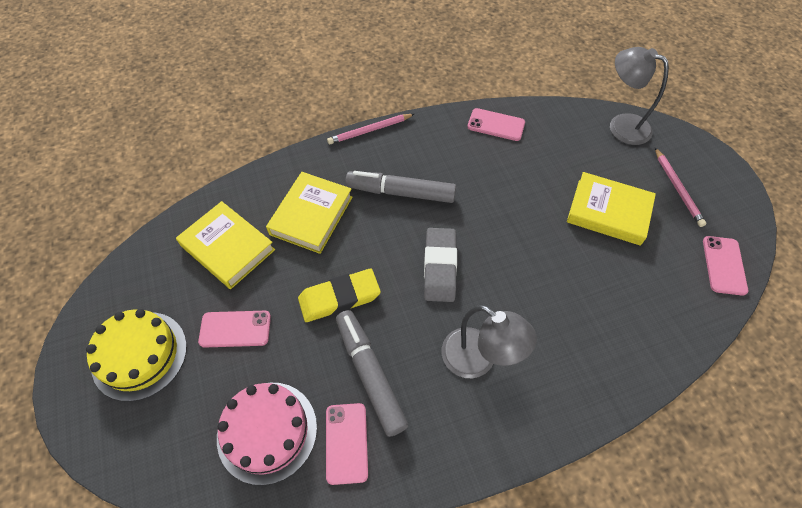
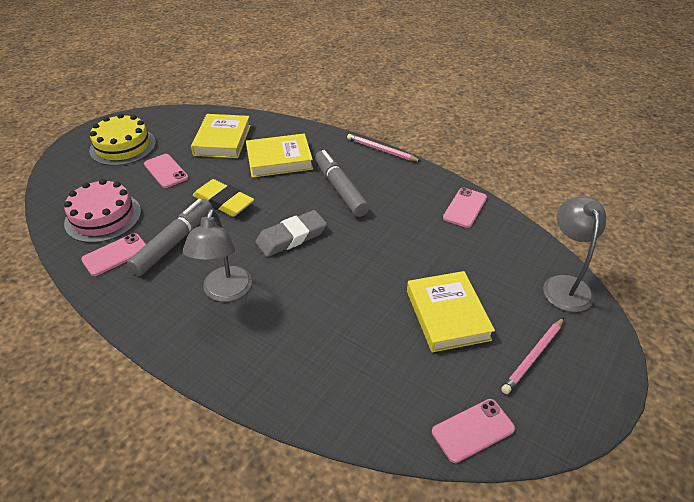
camera: 55 degrees right, 15 degrees down
pink phone [467,108,525,141] -> pink phone turned 45 degrees clockwise [443,188,487,228]

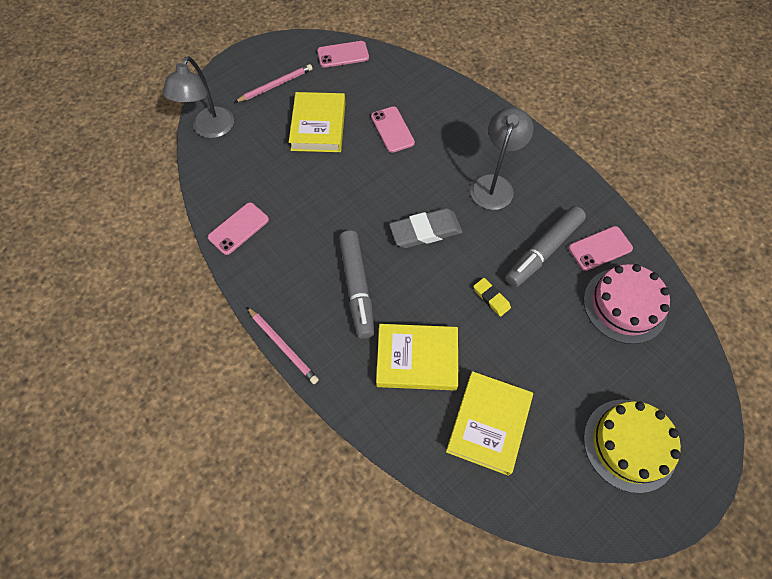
camera: 165 degrees left, 20 degrees up
pink phone [144,154,188,188] -> pink phone moved to [371,106,415,153]
yellow eraser [193,179,254,217] -> yellow eraser [473,278,511,317], size x0.55

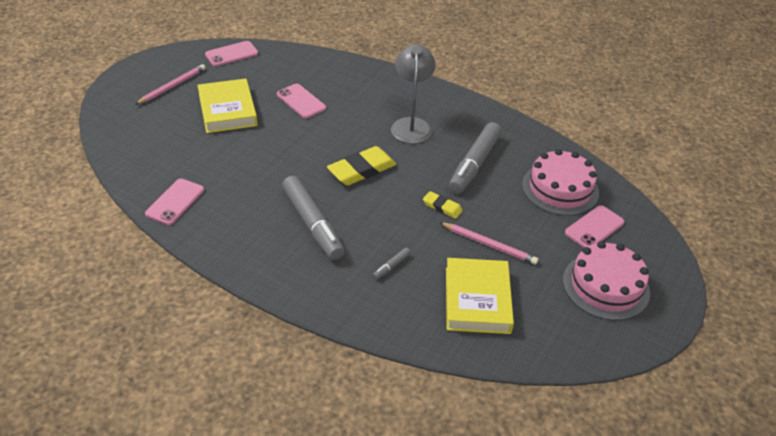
camera: 20 degrees left, 20 degrees down
grey lamp [163,56,234,138] -> none
pink pencil [247,307,319,384] -> pink pencil moved to [439,222,538,265]
yellow book [376,324,459,391] -> grey marker [373,247,411,280]
grey eraser [389,208,462,248] -> yellow eraser [327,146,397,186]
pink phone [568,226,633,271] -> pink phone moved to [565,205,624,248]
yellow cake [584,399,681,493] -> pink cake [563,241,650,320]

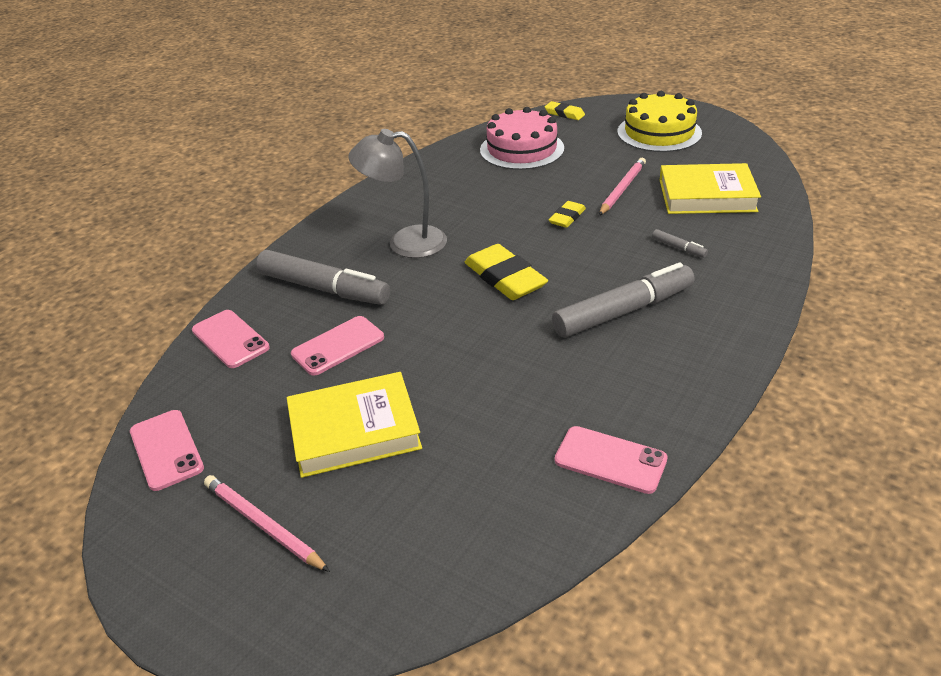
camera: 85 degrees left, 5 degrees down
grey marker [449,122,502,194] -> grey marker moved to [256,250,390,305]
pink cake [563,241,650,320] -> yellow cake [617,91,702,152]
pink phone [565,205,624,248] -> pink phone moved to [192,310,270,368]
none -> yellow eraser [545,101,585,120]

